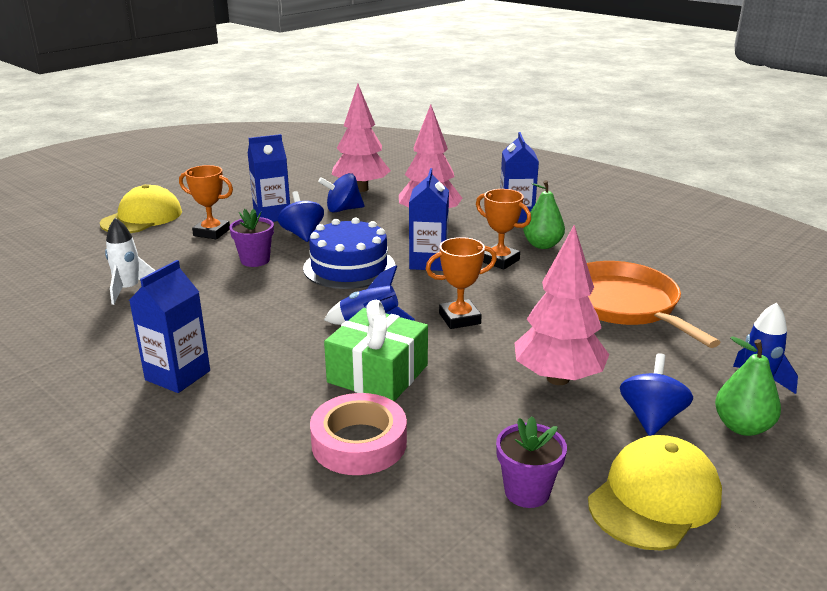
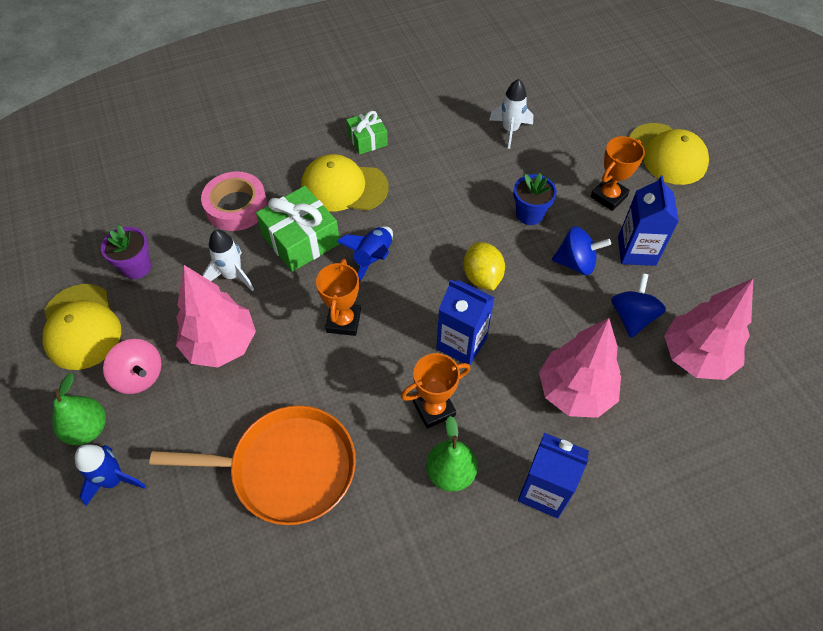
camera: 115 degrees right, 30 degrees up
blue carton [129,260,210,393] -> green gift [346,111,388,155]
purple flower pot [229,209,274,267] -> blue flower pot [514,173,557,225]
blue cake [303,217,395,289] -> yellow lemon [464,242,505,291]
blue spinning top [620,353,693,436] -> pink spinning top [103,339,162,394]
none -> white rocket [203,230,254,291]
none -> yellow cap [301,154,389,212]

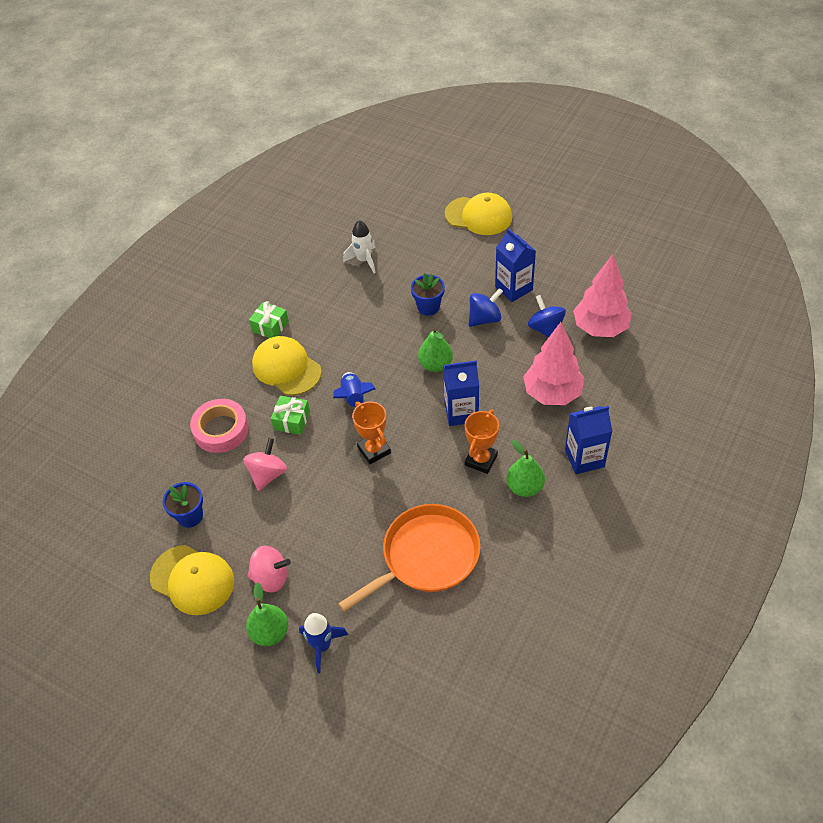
camera: 35 degrees left, 5 degrees down
purple flower pot [101,225,151,279] -> blue flower pot [162,482,203,528]
pink tree [176,265,256,367] -> none
white rocket [203,230,254,291] -> pink spinning top [243,438,287,491]
green gift [256,186,340,272] -> green gift [271,396,310,435], size x0.60
yellow cap [301,154,389,212] -> yellow cap turned 75 degrees clockwise [252,336,322,395]
yellow lemon [464,242,505,291] -> green pear [418,327,453,372]
orange trophy [590,136,645,211] -> none

